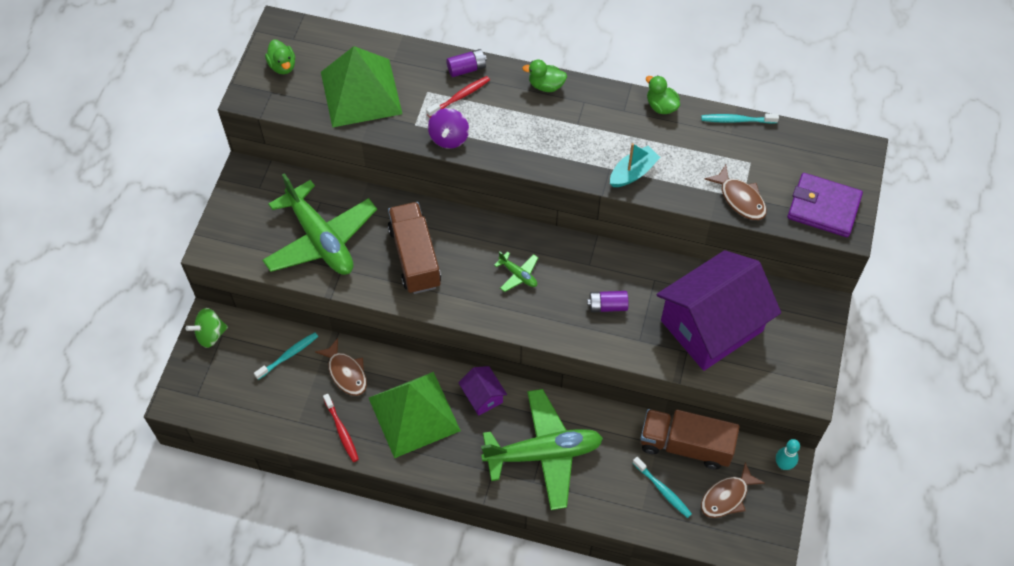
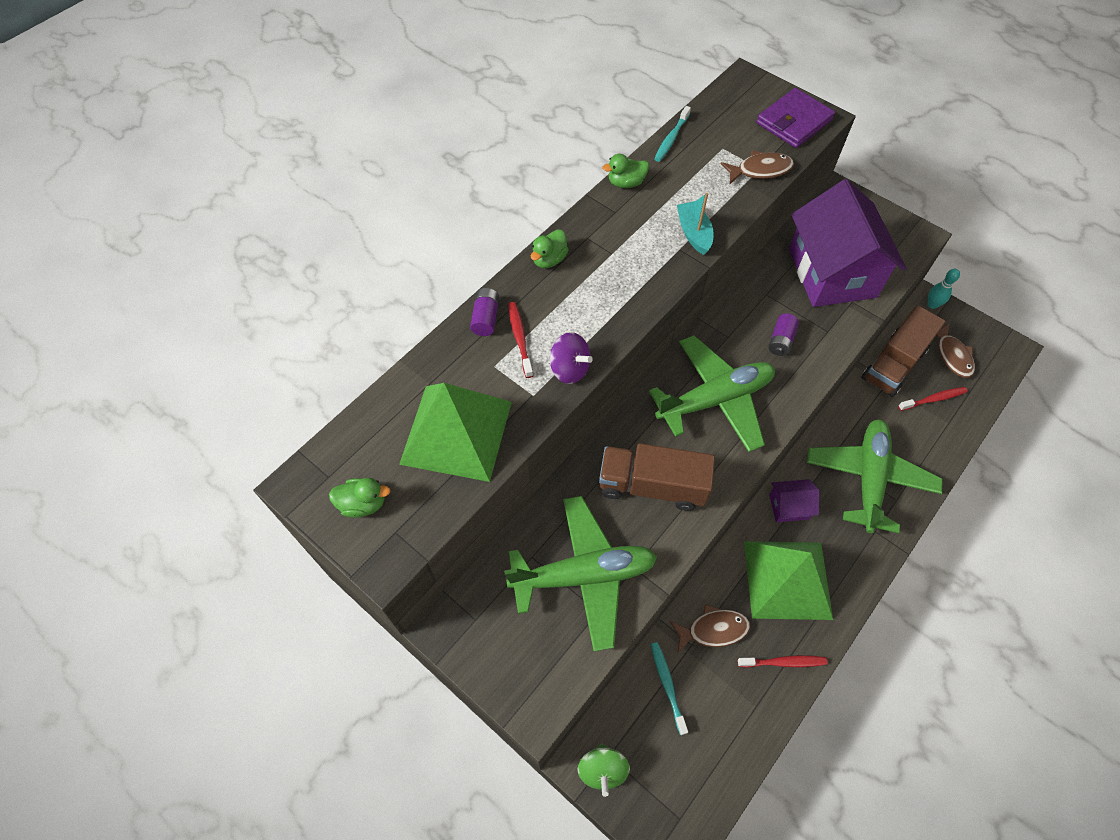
camera: 65 degrees left, 0 degrees up
green plane [494,251,538,292] -> green plane [649,335,775,452], size x2.43
turquoise toothbrush [633,457,692,518] -> red toothbrush [898,387,968,411]

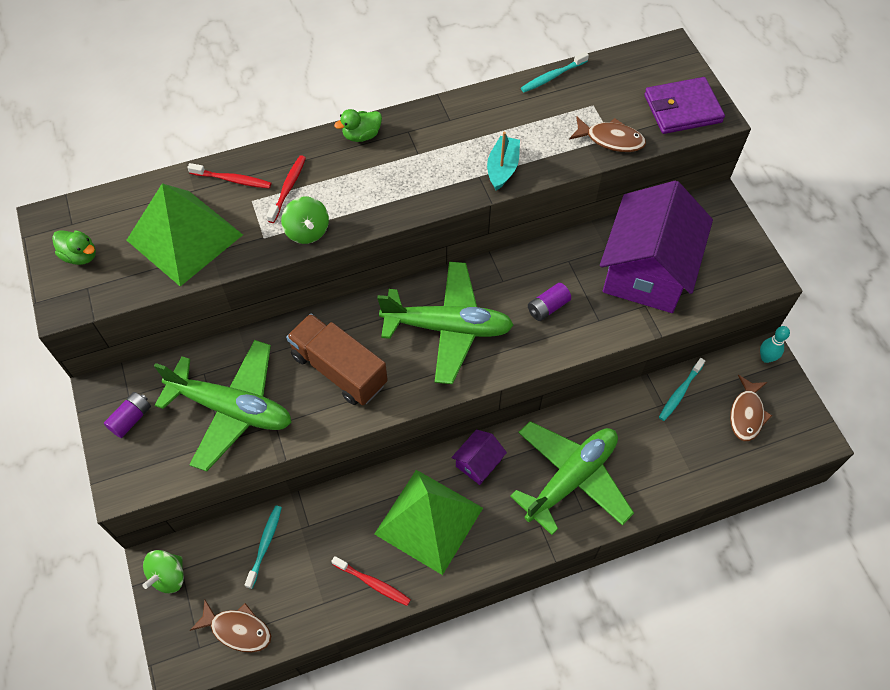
camera: 30 degrees right, 0 degrees up
purple battery [470,288,499,336] -> purple battery moved to [104,392,151,438]
purple spinning top [550,332,593,384] -> green spinning top [281,197,329,244]
green duck [602,154,649,188] -> none
brown fish [670,604,750,653] -> brown fish moved to [190,600,271,652]
purple house [769,479,819,522] -> purple house turned 75 degrees counterclockwise [451,429,507,485]
brown truck [861,305,946,397] -> turquoise toothbrush [659,358,705,421]
red toothbrush [898,387,968,411] -> red toothbrush moved to [187,163,271,189]

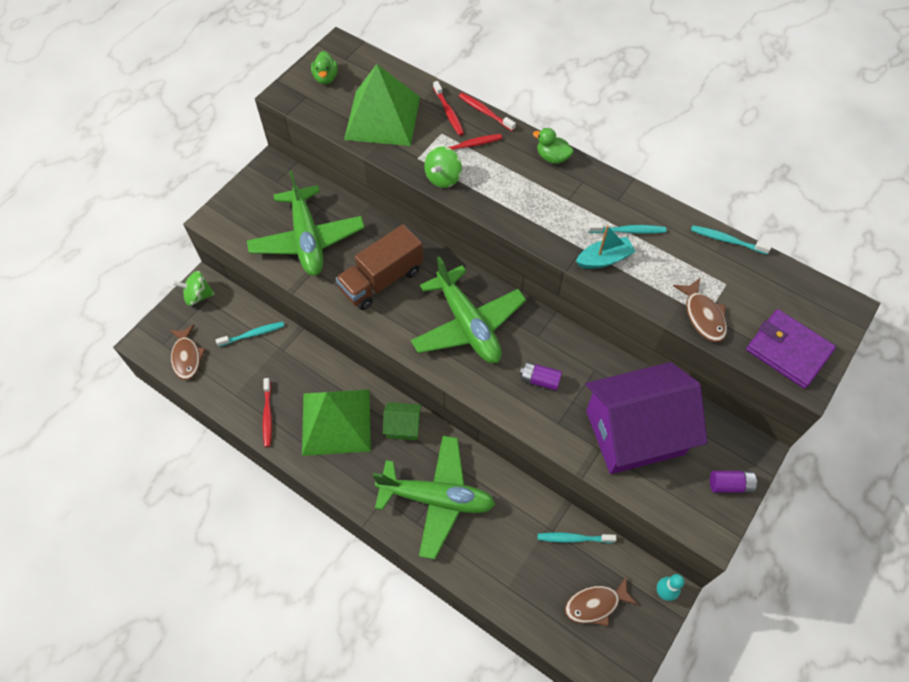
camera: 55 degrees right, 0 degrees up
purple battery [104,392,151,438] -> purple battery moved to [710,471,757,493]
brown truck [286,314,388,405] -> brown truck turned 135 degrees counterclockwise [336,224,423,310]
purple house [451,429,507,485] -> green house [383,402,422,440]
none -> red toothbrush [459,93,516,131]
none -> turquoise toothbrush [588,223,666,234]

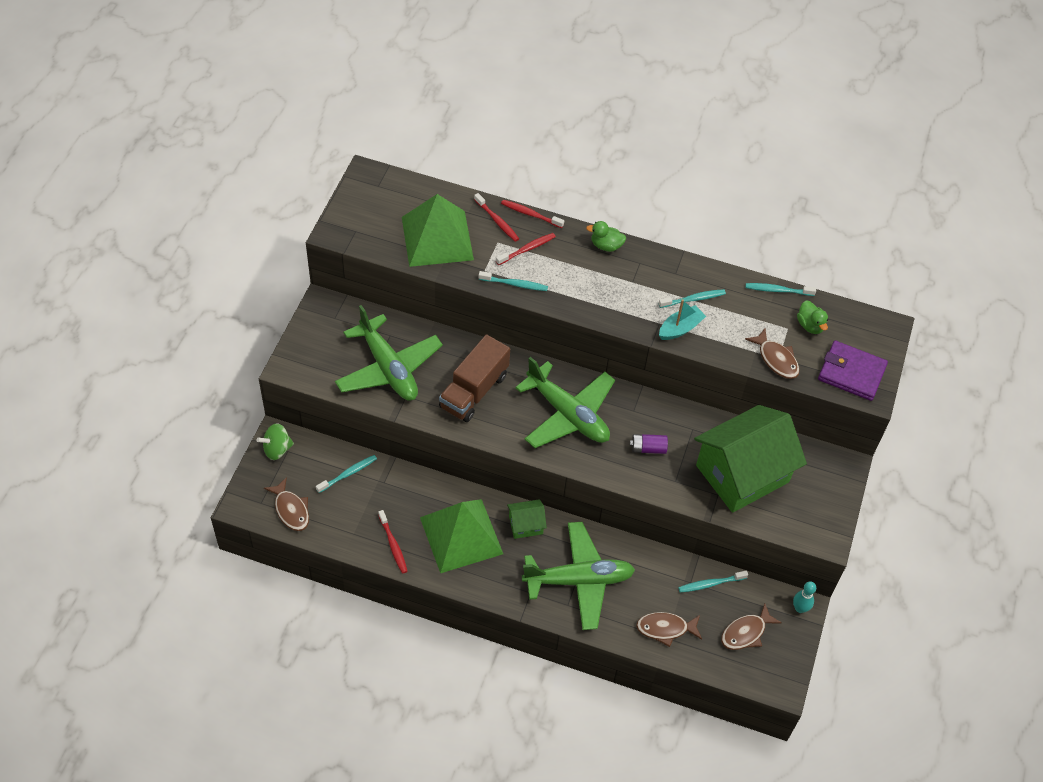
camera: 20 degrees left, 5 degrees down
green duck [311,51,338,84] -> green duck moved to [797,300,828,334]
green spinning top [424,146,462,188] -> turquoise toothbrush [479,271,548,291]
purple house [586,362,708,474] -> green house [694,405,807,513]
purple battery [710,471,757,493] -> none
none -> brown fish [636,612,702,647]

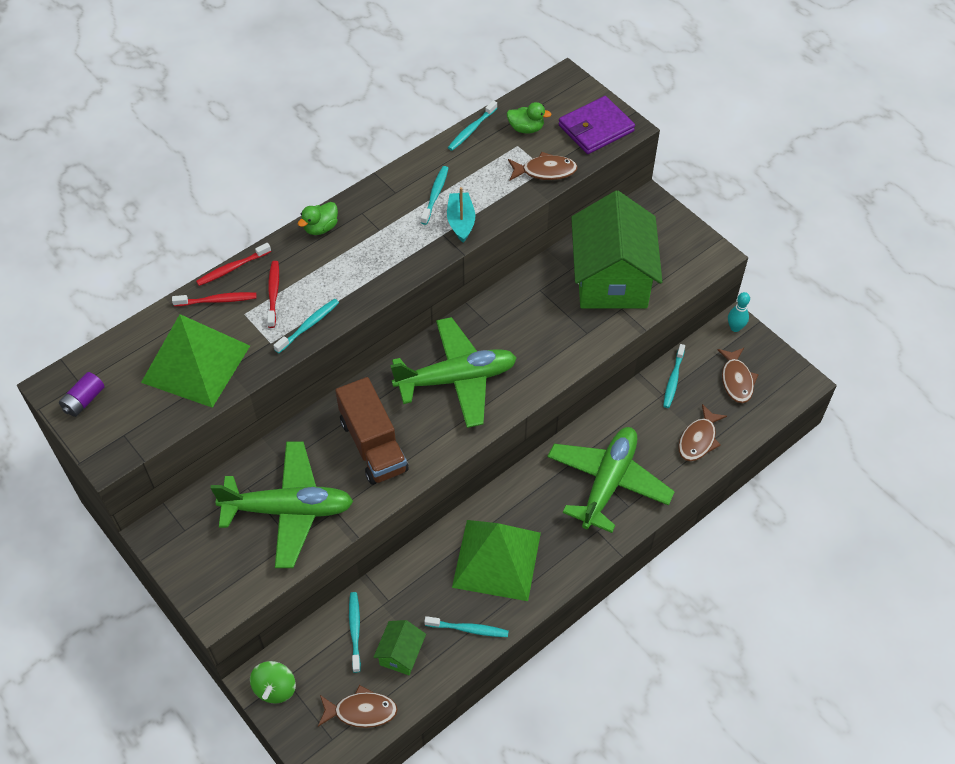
camera: 55 degrees left, 0 degrees up
red toothbrush [378,510,408,574] -> turquoise toothbrush [424,616,509,637]
green house [507,499,547,539] -> green house moved to [373,620,426,675]
purple battery [630,434,668,454] -> purple battery moved to [59,372,105,417]

